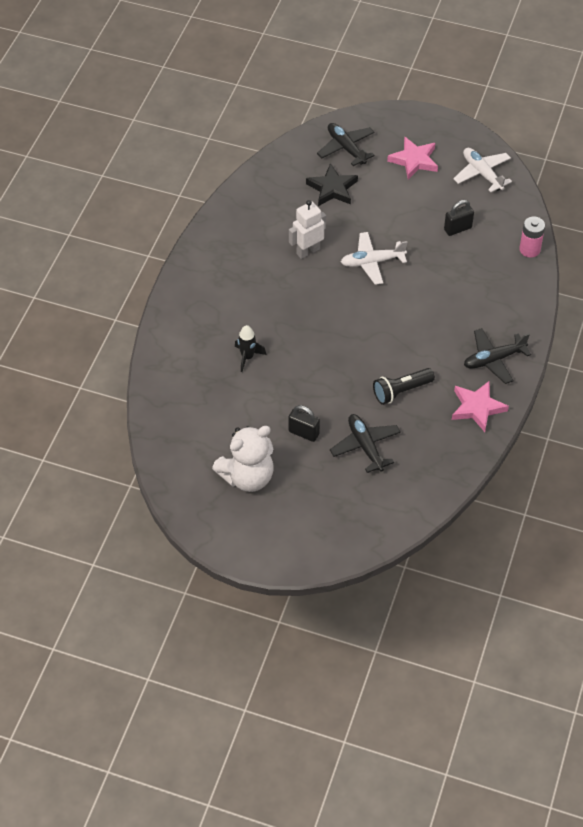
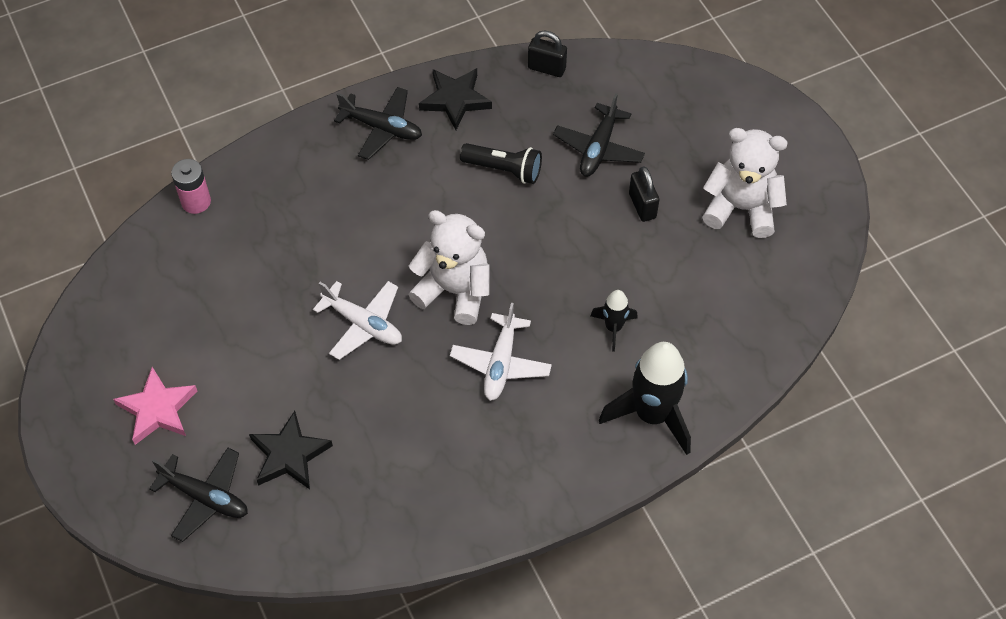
camera: 135 degrees left, 5 degrees up
white robot [289,200,326,259] -> none
black plane [317,123,375,166] -> black plane turned 75 degrees counterclockwise [149,448,248,542]
black padlock [444,200,474,236] -> black padlock moved to [528,31,567,77]
pink star [452,380,509,432] -> black star [419,68,492,130]
white plane [453,148,512,192] -> white plane moved to [450,303,552,401]
none -> white teddy bear [408,210,489,325]
none -> black rocket [599,342,691,455]

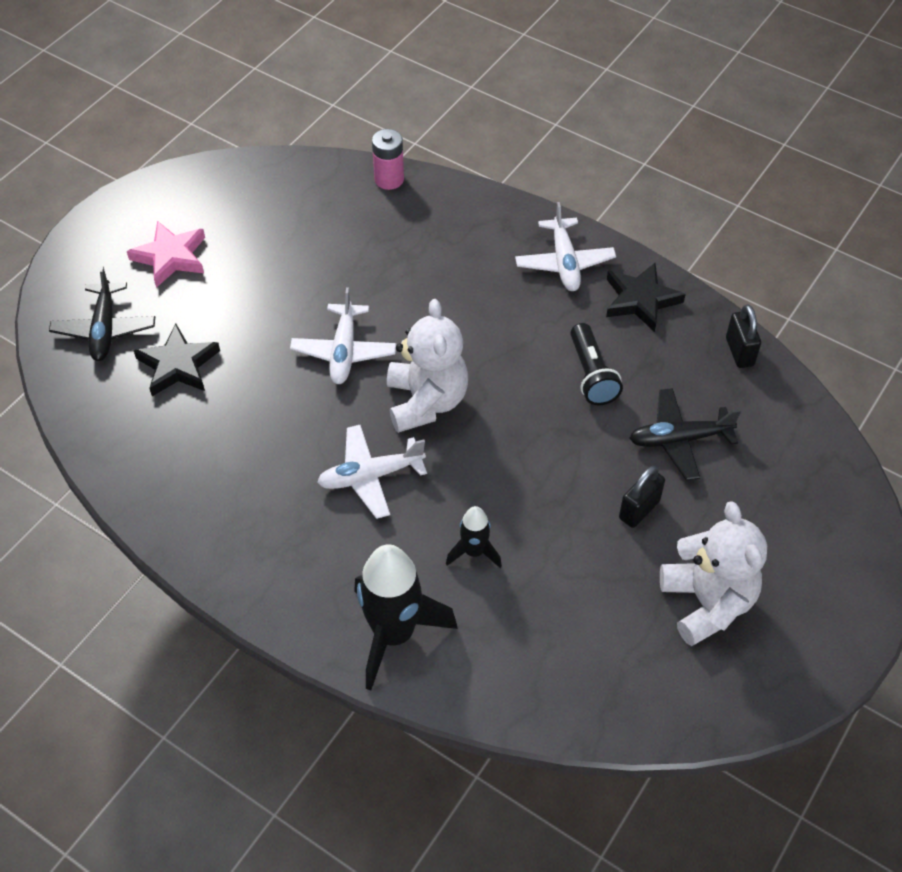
camera: 60 degrees right, 5 degrees down
black plane [334,87,422,160] -> white plane [515,202,616,291]

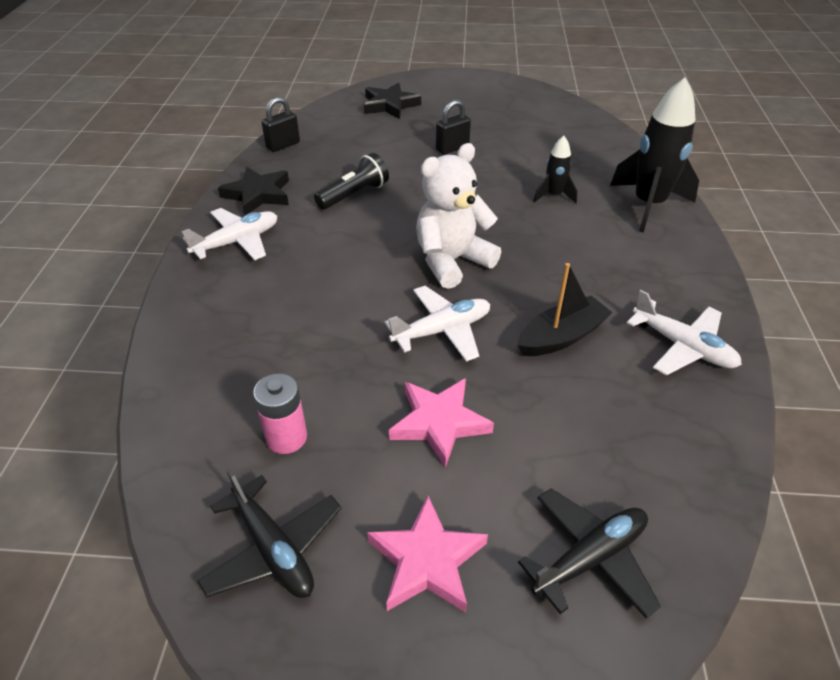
camera: 120 degrees left, 10 degrees down
black star [134,324,220,396] -> black star moved to [364,82,421,119]
white plane [317,425,427,519] -> white plane moved to [627,290,742,375]
pink battery [372,129,404,190] -> pink battery moved to [253,373,307,454]
black padlock [619,466,665,528] -> black padlock turned 45 degrees counterclockwise [436,100,471,155]
black plane [629,388,741,480] -> black plane moved to [197,468,341,598]
white teddy bear [660,501,767,646] -> none
none -> pink star [389,378,494,468]
none -> black boat [517,263,613,356]

